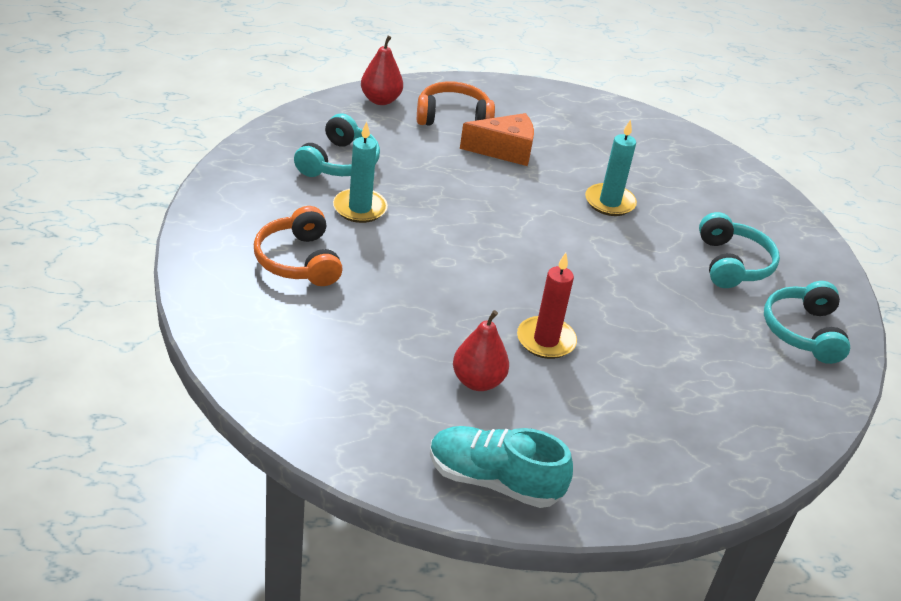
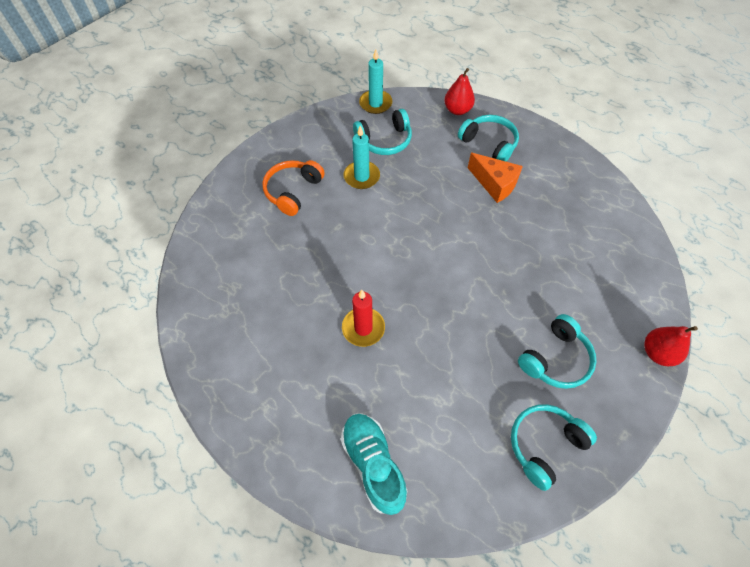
camera: 50 degrees right, 20 degrees up
orange headphones [417,81,495,126] -> turquoise headphones [458,115,519,162]
turquoise shoe [430,426,573,508] -> turquoise shoe moved to [340,414,407,515]
red pear [453,310,509,391] -> red pear moved to [644,326,698,366]
turquoise candle [585,119,637,216] -> turquoise candle moved to [359,50,392,114]

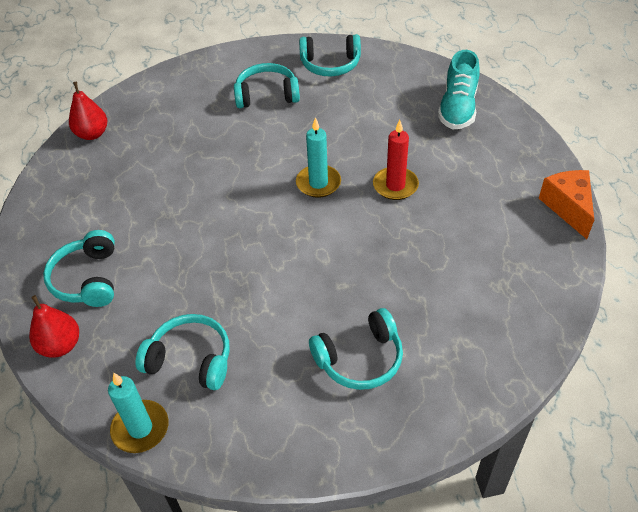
camera: 140 degrees left, 10 degrees down
orange headphones [262,160,325,216] -> turquoise headphones [309,308,403,390]
turquoise candle [344,126,380,189] -> turquoise candle moved to [296,117,341,198]
orange cheese [468,153,523,203] -> orange cheese moved to [539,170,594,239]
red pear [644,326,698,366] -> red pear moved to [69,82,107,140]

